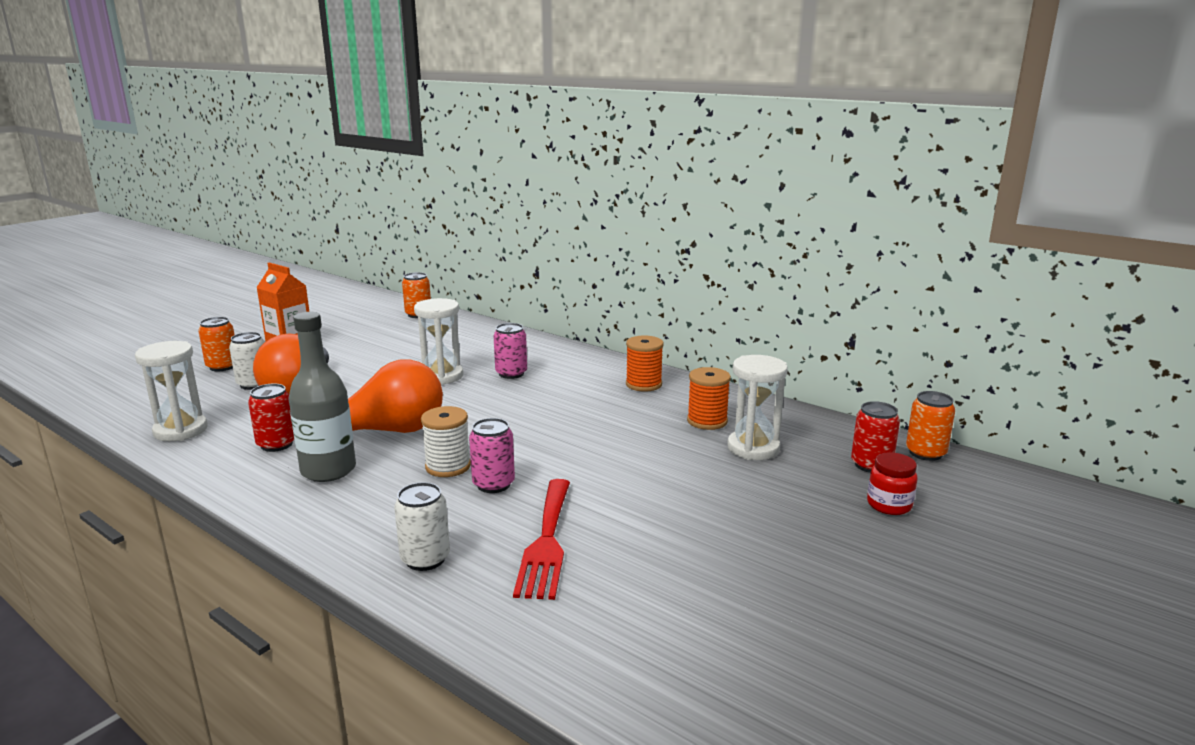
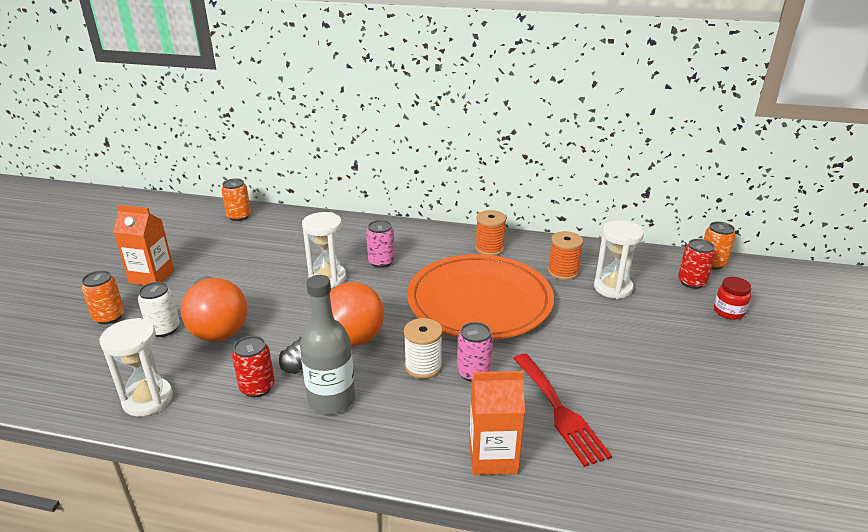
camera: 25 degrees left, 10 degrees up
white can [394,482,450,571] -> orange carton [469,371,525,475]
none -> orange plate [407,254,554,340]

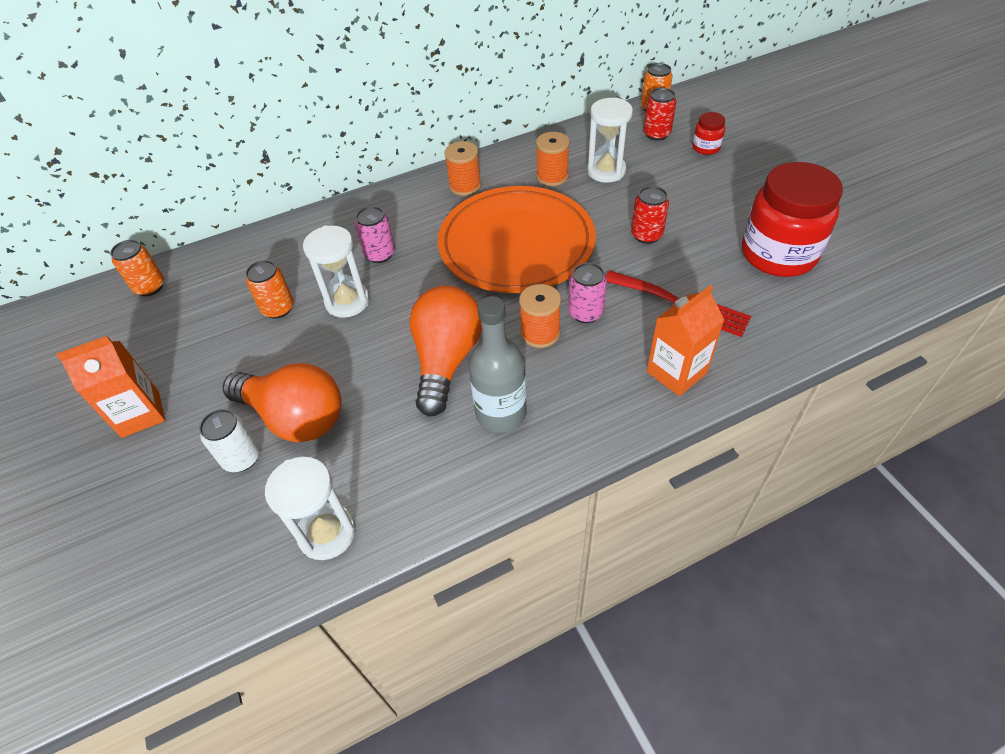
camera: 35 degrees left, 20 degrees up
orange can [81,270,125,324] -> orange can moved to [246,260,294,319]
red can [232,336,275,397] -> red can moved to [631,186,669,244]
white spool [404,318,443,379] -> orange spool [519,284,561,348]
none -> red jar [742,162,843,277]

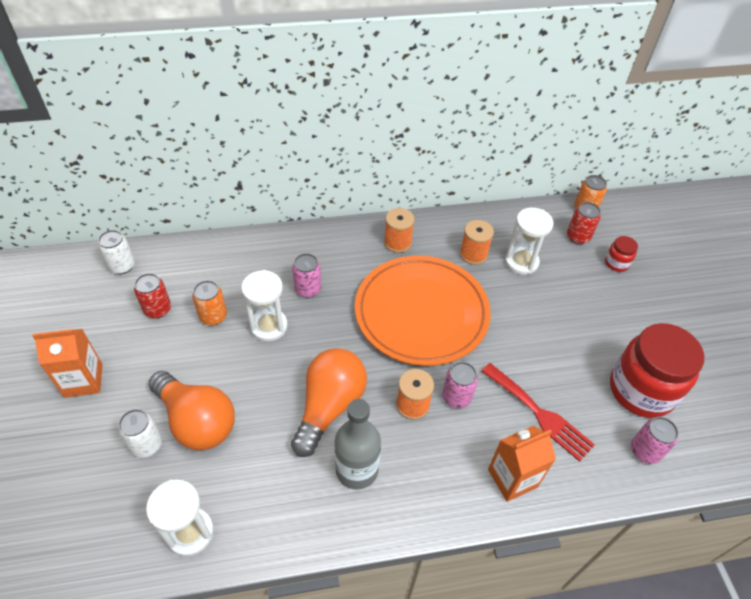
camera: 10 degrees right, 0 degrees up
orange can [110,240,164,296] -> white can [98,230,135,274]
red can [631,186,669,244] -> red can moved to [134,273,171,318]
none -> pink can [631,417,679,464]

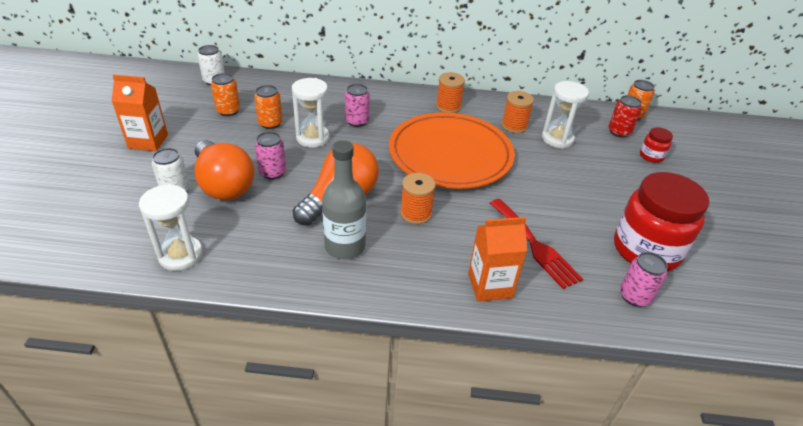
camera: 15 degrees right, 10 degrees down
red can [134,273,171,318] -> orange can [211,73,240,116]
pink can [442,362,478,408] -> pink can moved to [255,132,286,180]

